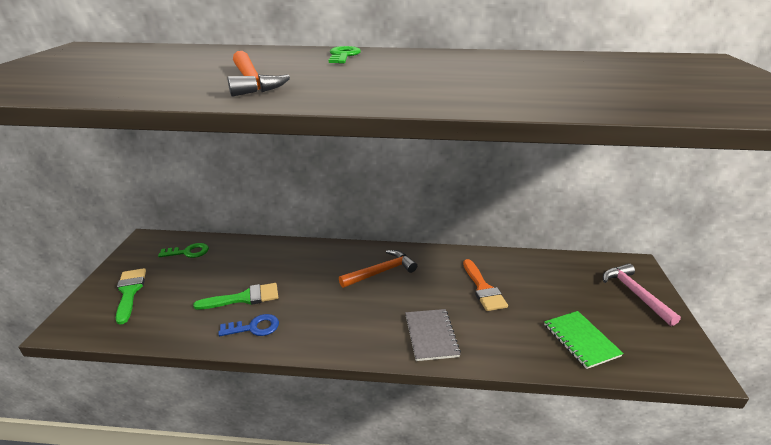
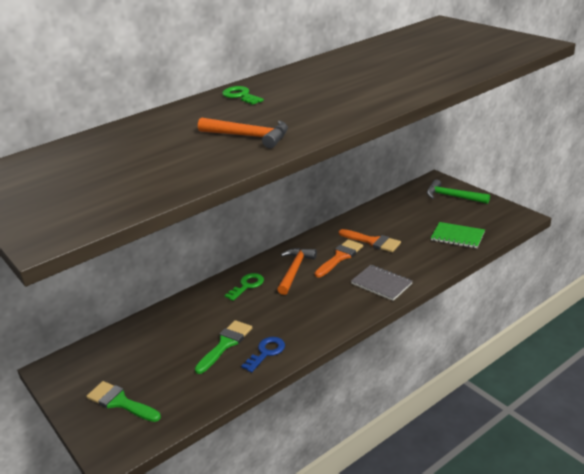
camera: 40 degrees left, 0 degrees up
green key [158,243,209,258] -> green key moved to [224,273,264,301]
pink hammer [603,263,681,326] -> green hammer [427,179,490,204]
none -> orange brush [315,239,363,277]

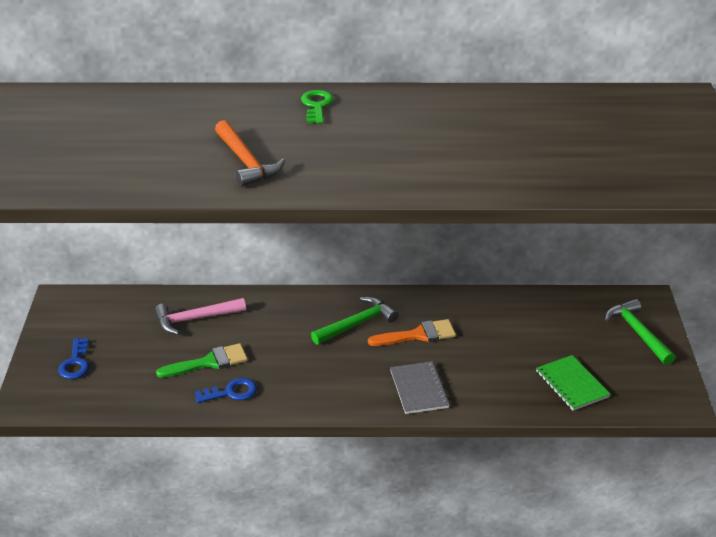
camera: 35 degrees right, 5 degrees up
green brush [86,381,161,422] -> blue key [58,338,90,379]
green key [224,273,264,301] -> none
orange hammer [277,248,317,295] -> green hammer [311,297,398,345]
orange brush [339,229,401,252] -> none
none -> pink hammer [155,298,246,335]

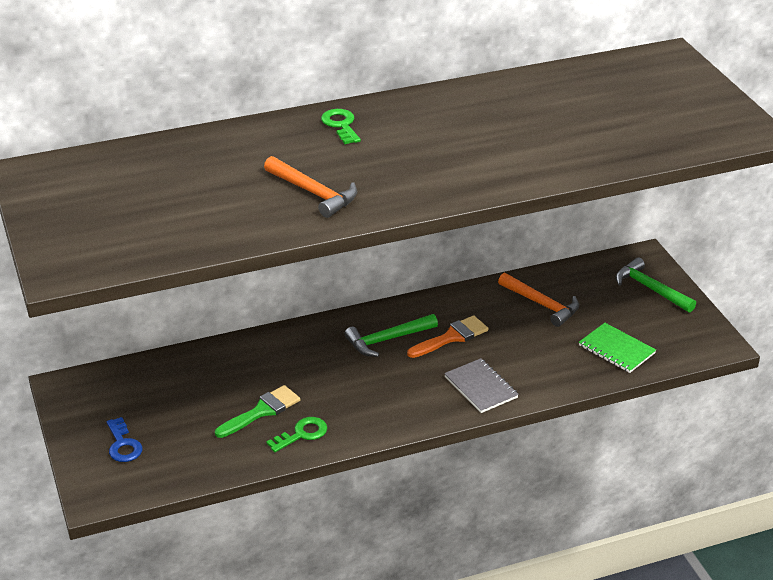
camera: 20 degrees left, 0 degrees up
pink hammer [155,298,246,335] -> none
blue key [195,378,257,403] -> green key [266,417,327,452]
green hammer [311,297,398,345] -> green hammer turned 150 degrees counterclockwise [344,314,438,357]
none -> orange hammer [498,273,579,327]

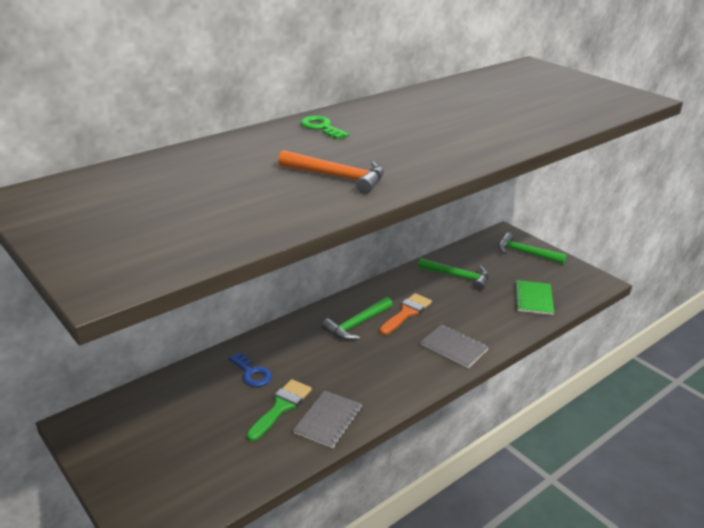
camera: 20 degrees left, 5 degrees down
blue key [107,417,142,462] -> blue key moved to [229,352,272,387]
green key [266,417,327,452] -> grey notebook [293,390,362,448]
orange hammer [498,273,579,327] -> green hammer [418,258,489,291]
green notebook [579,323,656,373] -> green notebook turned 75 degrees clockwise [515,280,554,315]

